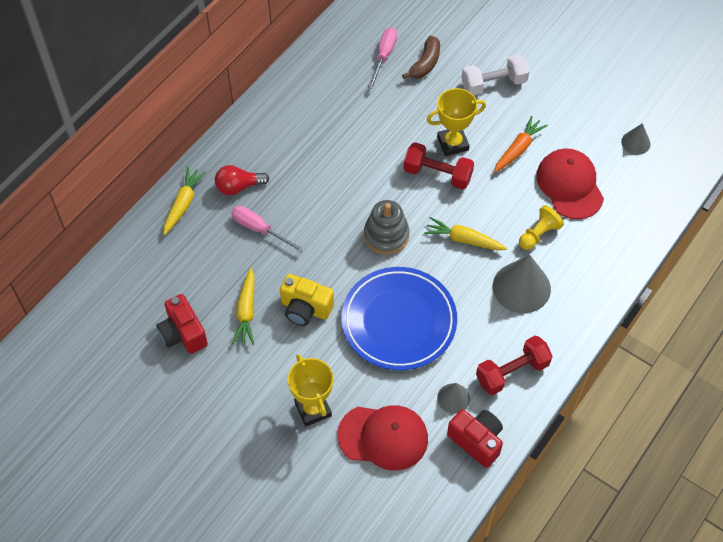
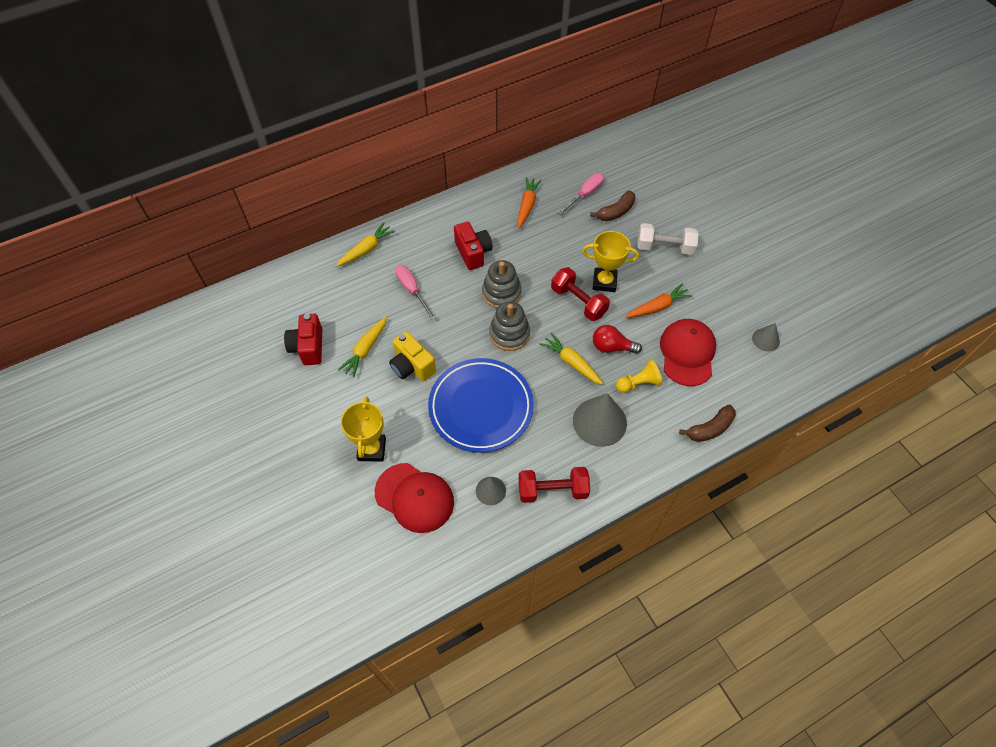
camera: 25 degrees right, 0 degrees up
red light bulb [215,165,269,195] -> red light bulb moved to [593,325,642,354]
red camera [447,409,503,468] -> red camera moved to [454,222,493,270]
none -> grey stacking toy [482,260,522,308]
none -> orange carrot [517,177,542,228]
none -> brown banana [679,404,736,442]

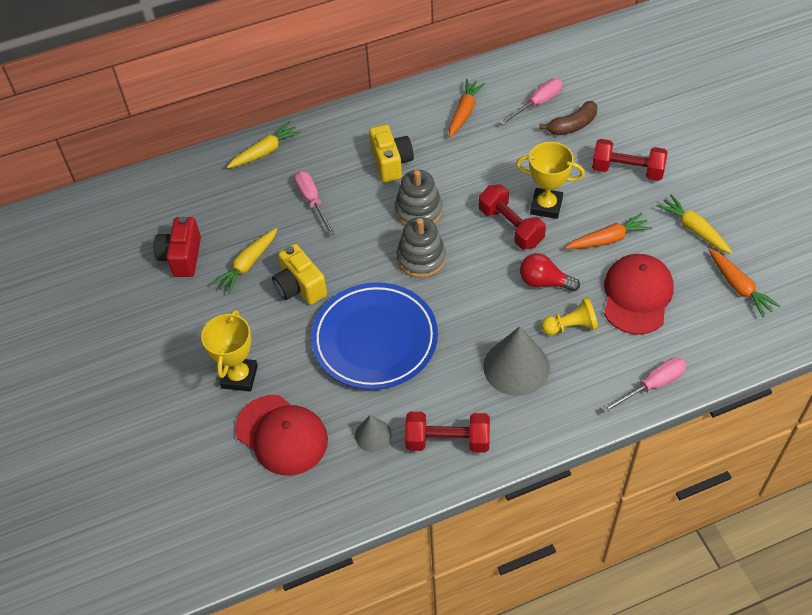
camera: 10 degrees right, 5 degrees down
red camera [454,222,493,270] -> yellow camera [369,125,414,182]
yellow carrot [540,333,603,385] -> yellow carrot moved to [657,194,733,254]
white dumbbell [637,223,699,255] -> red dumbbell [592,139,667,181]
brown banana [679,404,736,442] -> pink screwdriver [602,357,687,414]
grey cone [752,323,780,352] -> orange carrot [708,248,780,317]

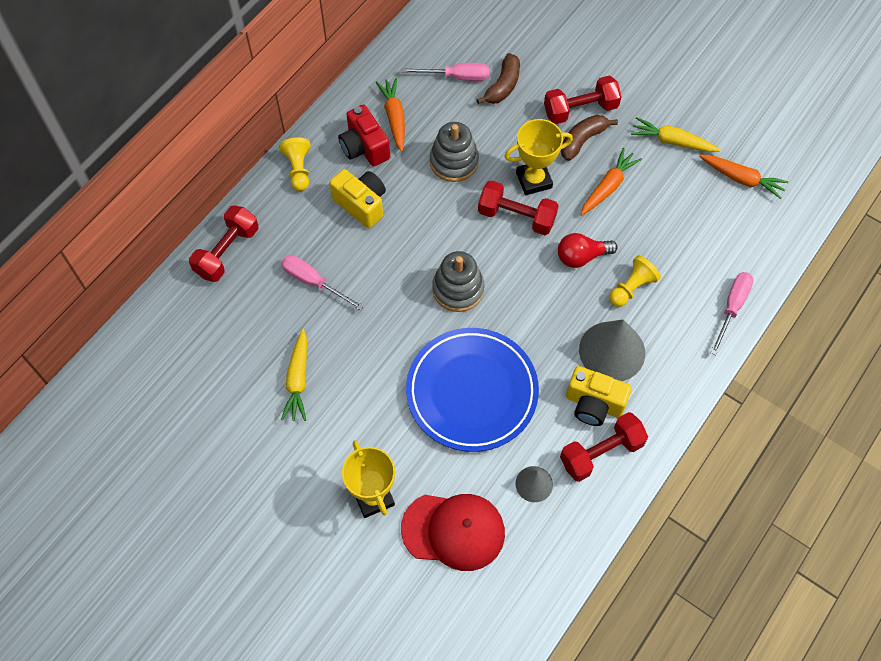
camera: 35 degrees left, 10 degrees up
red camera [154,216,201,277] -> red camera moved to [338,105,390,167]
yellow carrot [227,121,301,168] -> red dumbbell [189,205,258,282]
yellow camera [272,244,327,305] -> yellow camera moved to [566,366,632,426]
grey stacking toy [395,170,443,226] -> grey stacking toy moved to [430,122,479,182]
pink screwdriver [499,78,563,125] -> pink screwdriver turned 75 degrees clockwise [401,63,489,81]
red cap [604,254,674,335] -> none
none -> yellow pawn [279,137,311,191]
none -> brown banana [561,115,618,161]

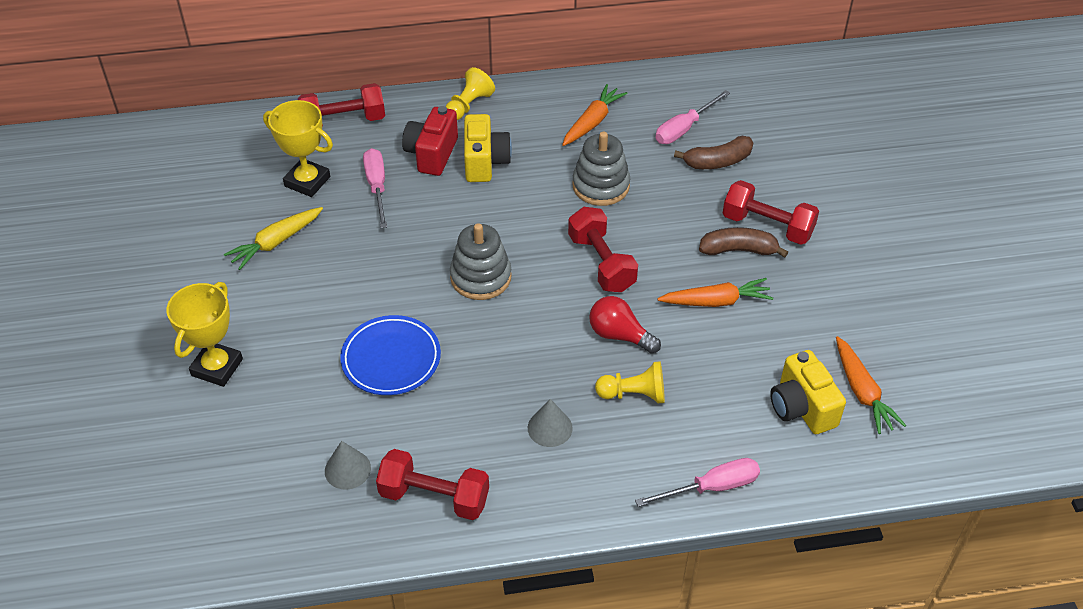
camera: 45 degrees right, 15 degrees down
red camera [338,105,390,167] -> red camera moved to [402,106,458,176]
pink screwdriver [401,63,489,81] -> pink screwdriver turned 90 degrees clockwise [655,90,730,144]
red cap [401,494,505,571] -> none
blue plate [406,328,539,452] -> blue plate [340,315,441,395], size x0.63
yellow trophy [504,119,573,195] -> yellow trophy moved to [263,100,333,197]
yellow camera [566,366,632,426] -> yellow camera moved to [770,350,846,434]
grey cone [579,319,645,381] -> grey cone [528,399,573,447], size x0.54
yellow carrot [631,117,721,152] -> none

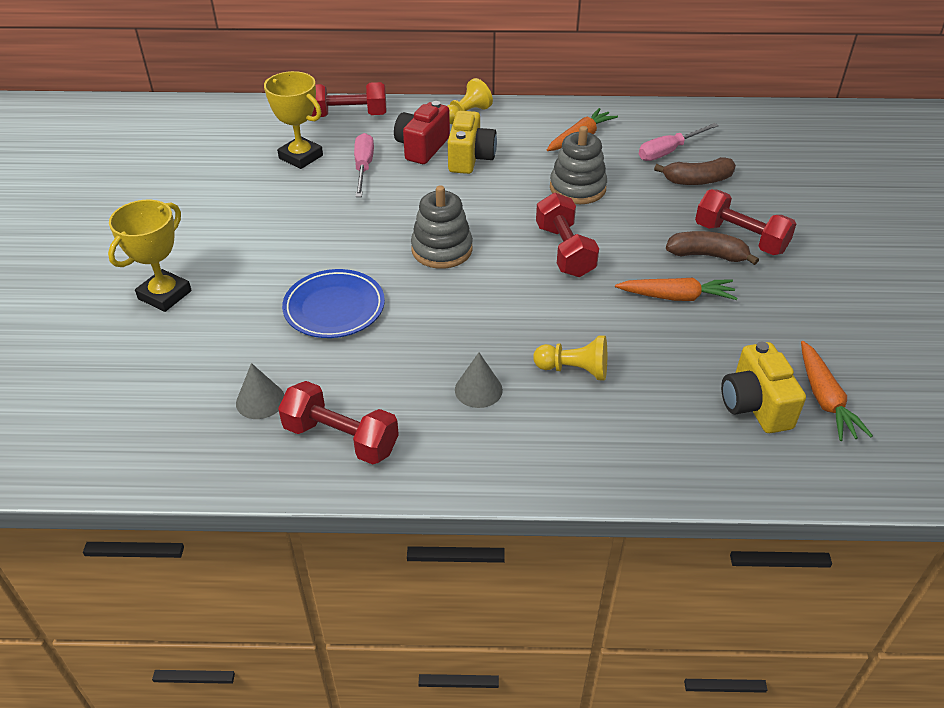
camera: 10 degrees right, 5 degrees down
yellow carrot [224,207,323,270] -> none
red light bulb [589,296,661,354] -> none
pink screwdriver [635,458,760,507] -> none

